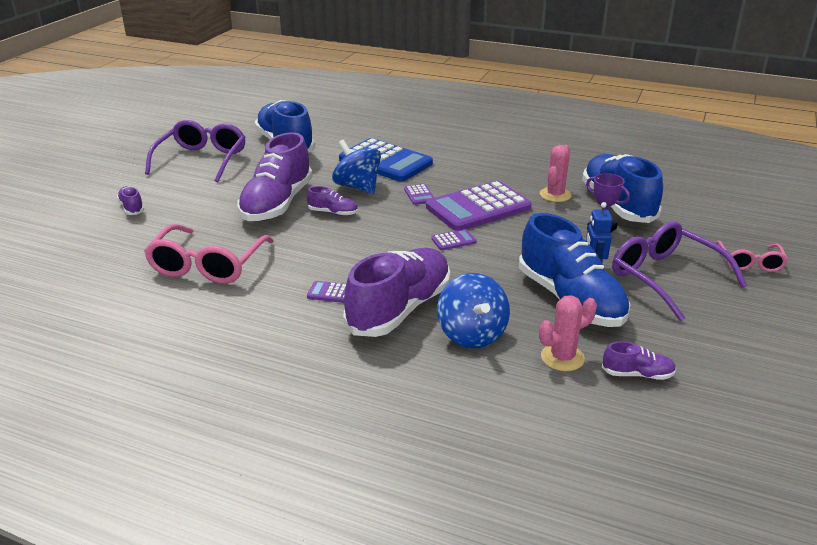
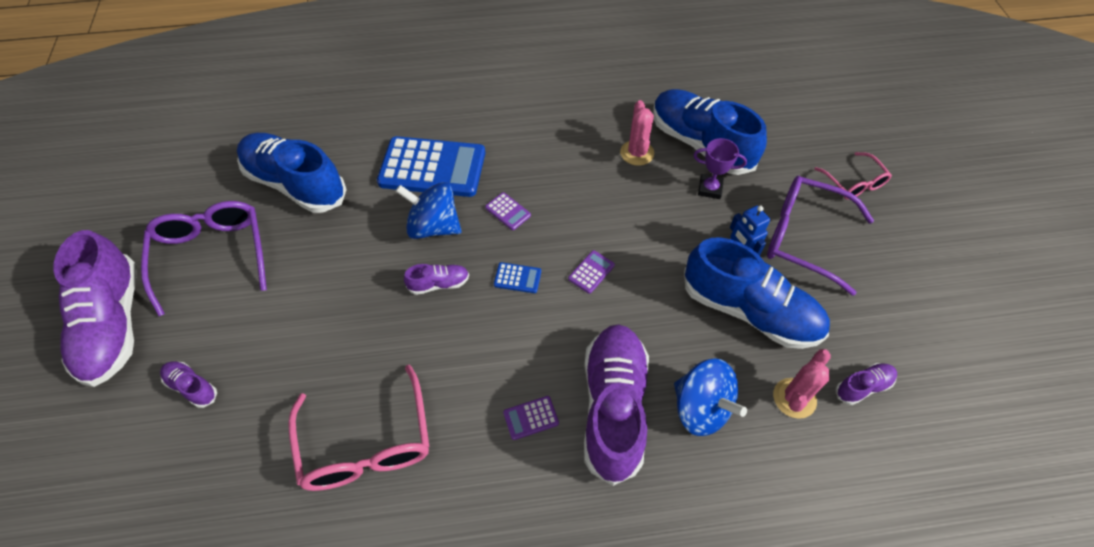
camera: 30 degrees left, 25 degrees up
purple shoe [237,132,313,221] -> purple shoe moved to [53,230,137,387]
purple calculator [426,181,532,231] -> none
none -> blue calculator [494,262,541,293]

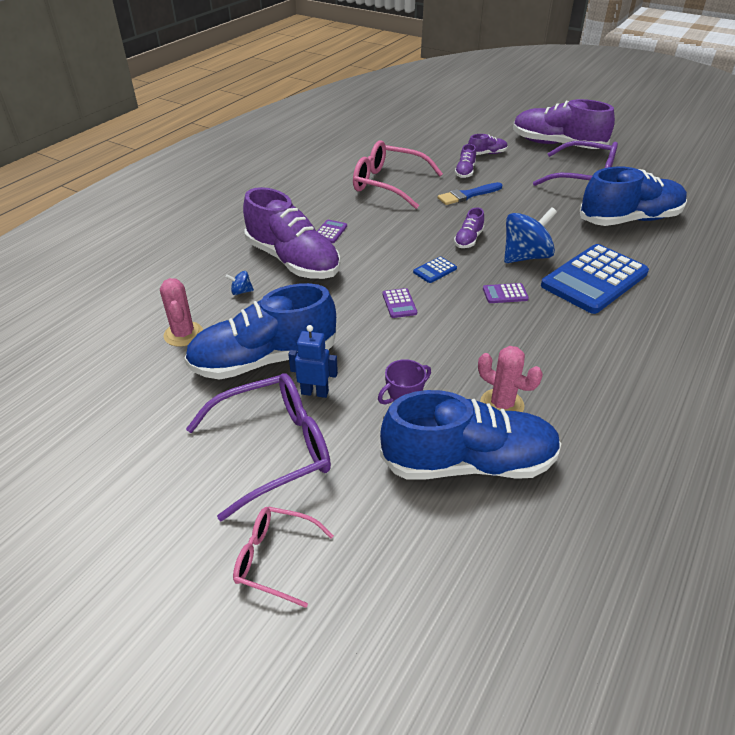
camera: 130 degrees right, 15 degrees down
blue spinning top [674,359,747,436] -> blue spinning top [226,271,254,295], size x0.42
purple shoe [836,363,897,405] -> purple shoe moved to [455,144,476,178]
none -> blue brush [437,182,502,205]

